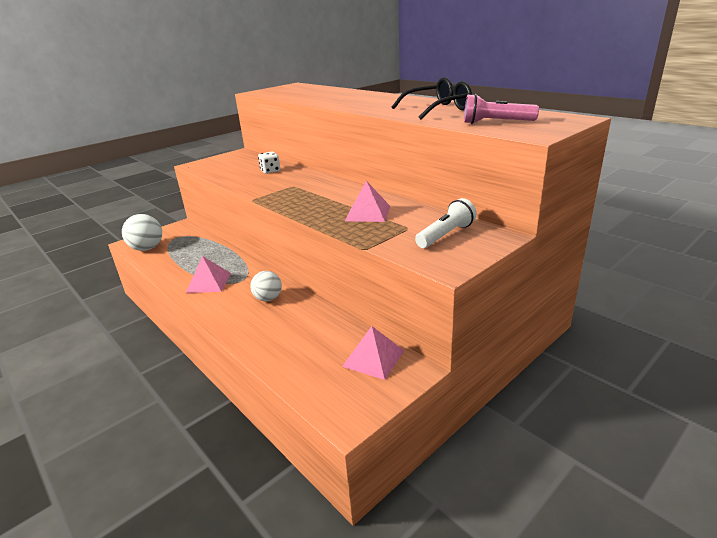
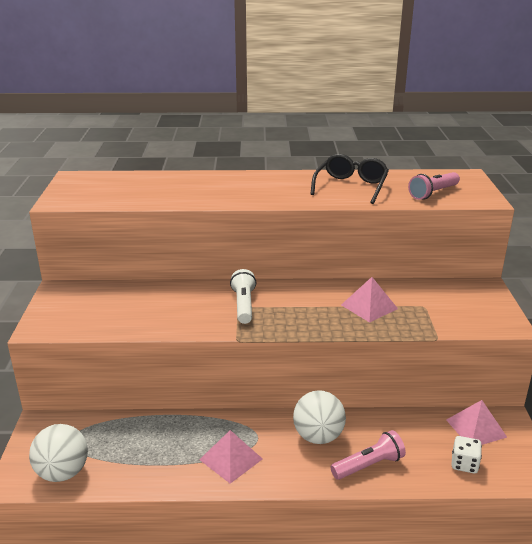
camera: 50 degrees left, 0 degrees up
white ball [250,271,282,301] -> white ball [293,390,346,444], size x1.50
white dice [258,151,280,174] -> white dice moved to [451,436,482,473]
white flashlight [415,198,477,248] -> white flashlight moved to [230,269,256,324]
none -> pink flashlight [331,430,406,480]

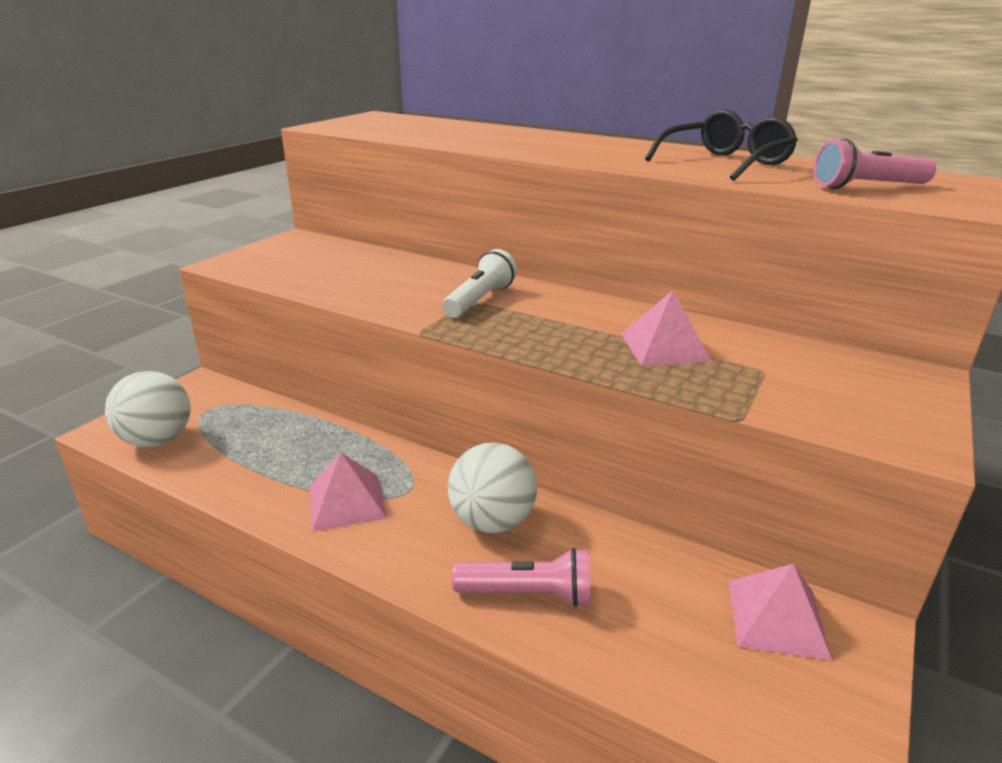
camera: 30 degrees right, 0 degrees up
white dice [451,436,482,473] -> none

